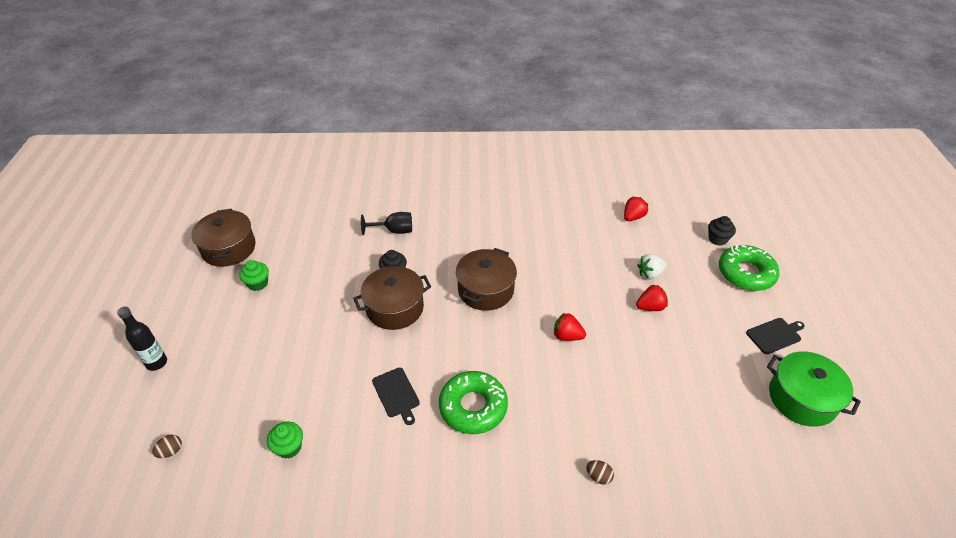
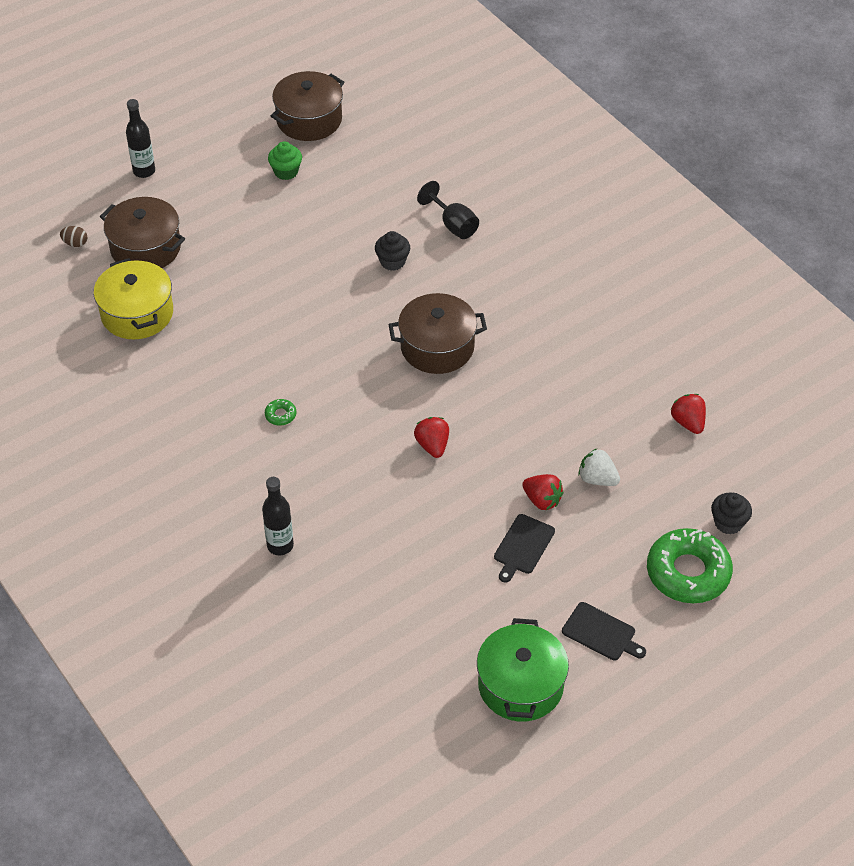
camera: 55 degrees right, 5 degrees up
green cupcake [267,422,303,459] -> yellow pot [94,258,173,339]
brown pot [353,266,431,330] -> brown pot moved to [100,197,185,268]
black cutting board [372,367,420,425] -> black cutting board moved to [494,514,555,583]
green donut [439,371,508,434] -> green donut [265,399,297,426], size x0.40
brown egg [586,460,614,484] -> black bottle [262,477,294,556]
red strawberry [624,197,648,221] -> red strawberry turned 120 degrees counterclockwise [670,394,706,434]

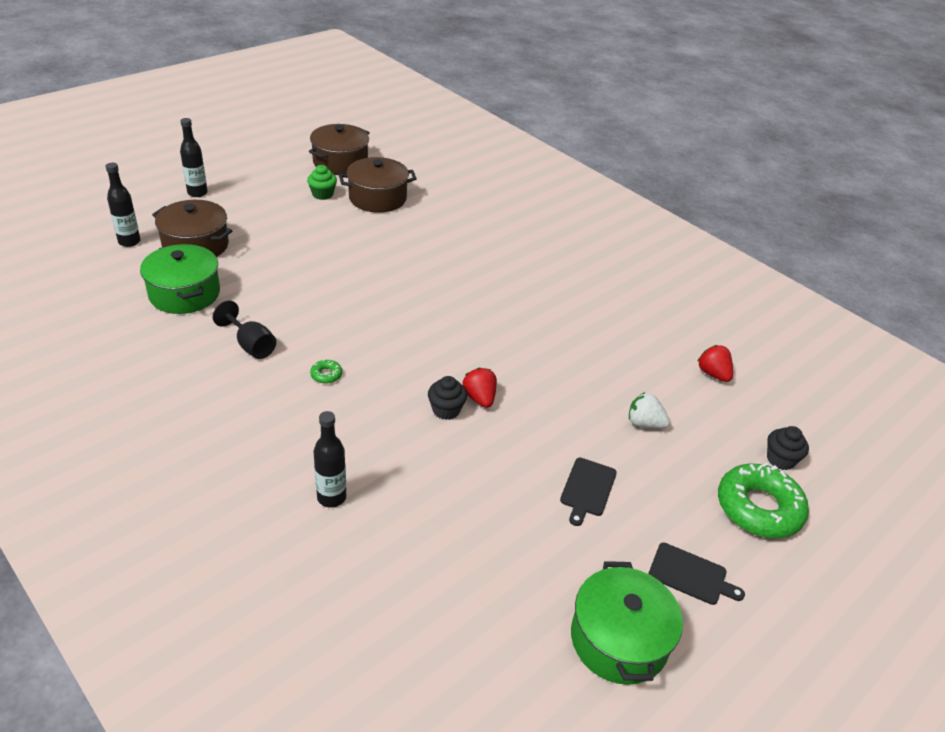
camera: 10 degrees left, 10 degrees down
brown egg [60,226,87,247] -> black bottle [106,163,141,247]
yellow pot [94,258,173,339] -> green pot [140,244,220,314]
black cupcake [375,231,410,271] -> black cupcake moved to [428,376,467,420]
brown pot [388,293,487,374] -> brown pot moved to [339,157,417,213]
black goblet [417,181,479,239] -> black goblet moved to [213,301,276,359]
red strawberry [522,474,564,510] -> none

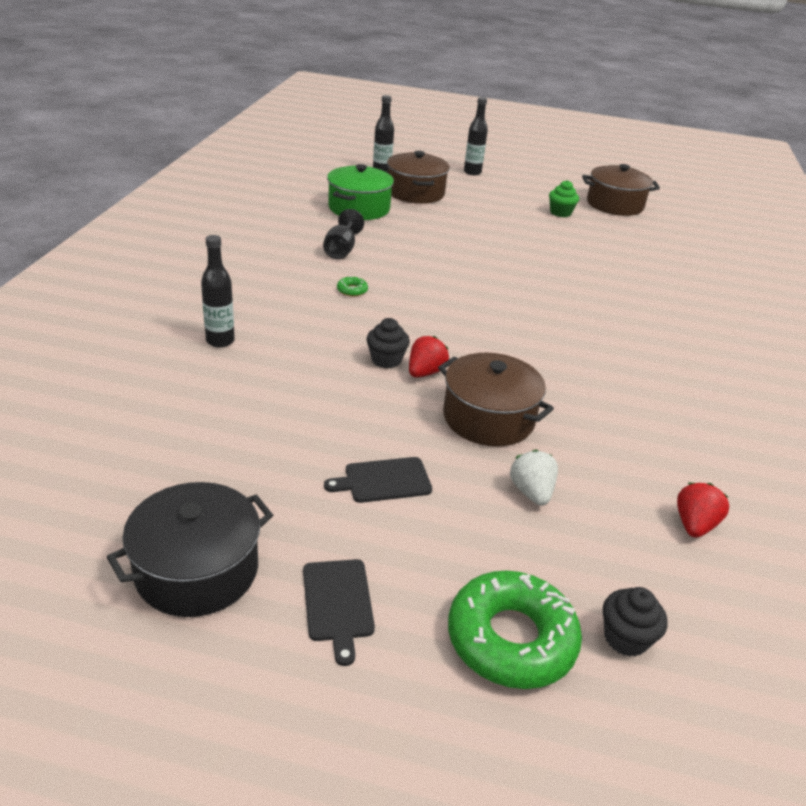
camera: 55 degrees right, 5 degrees down
brown pot [339,157,417,213] -> brown pot moved to [438,353,554,447]
green pot [571,561,683,685] -> black pot [107,482,273,617]

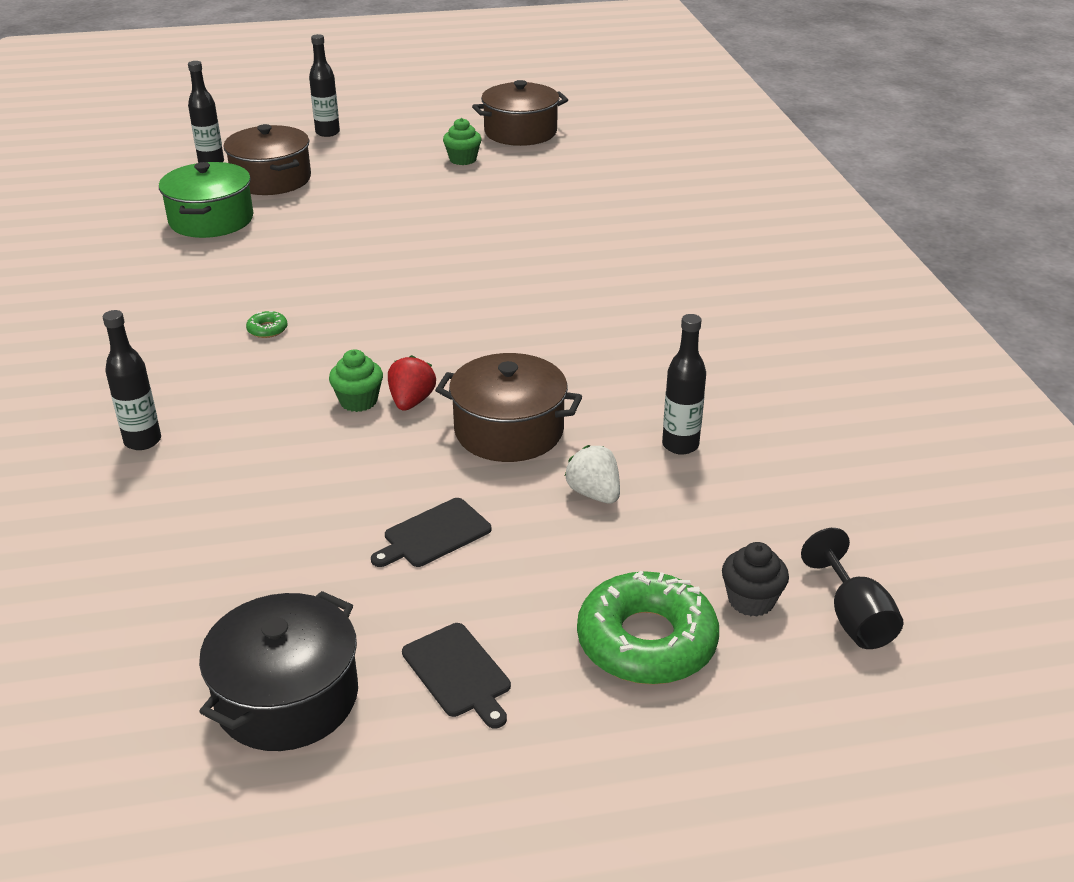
camera: 20 degrees left, 0 degrees up
black goblet [323,209,364,259] -> black goblet moved to [801,528,903,649]
black cupcake [366,318,410,368] -> green cupcake [329,349,383,412]
red strawberry [677,483,729,538] -> none
none -> black bottle [662,314,706,455]

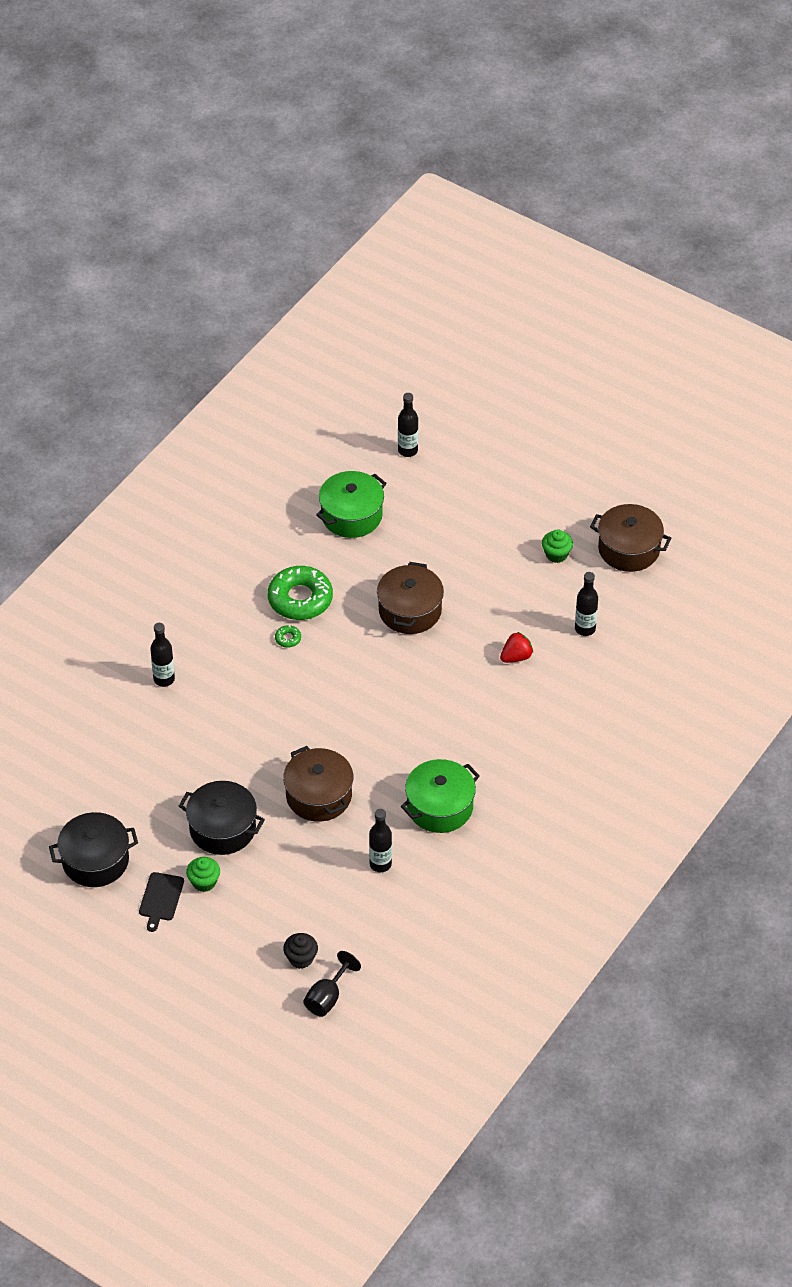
camera: 45 degrees right, 15 degrees up
brown pot [224,124,311,195] -> brown pot moved to [377,562,444,634]
black bottle [309,34,340,137] -> black bottle moved to [575,572,598,636]
green cupcake [329,349,383,412] -> green cupcake moved to [186,857,220,892]
black cutting board [371,498,491,567] -> black pot [179,781,265,855]
red strawberry [388,355,436,411] -> red strawberry moved to [500,632,533,663]
white strawberry [565,445,620,503] -> none
green donut [577,571,719,685] -> green donut moved to [268,566,333,620]
none -> green pot [401,759,480,833]

